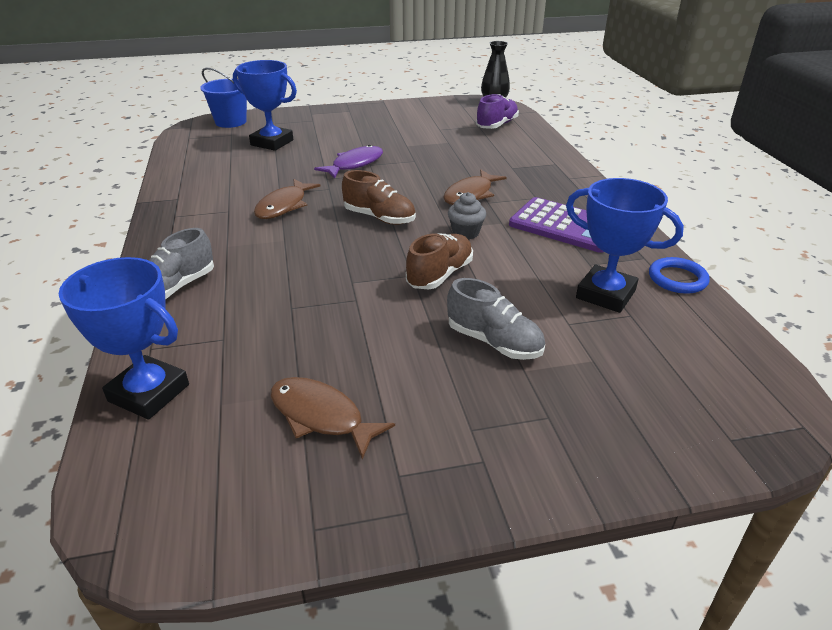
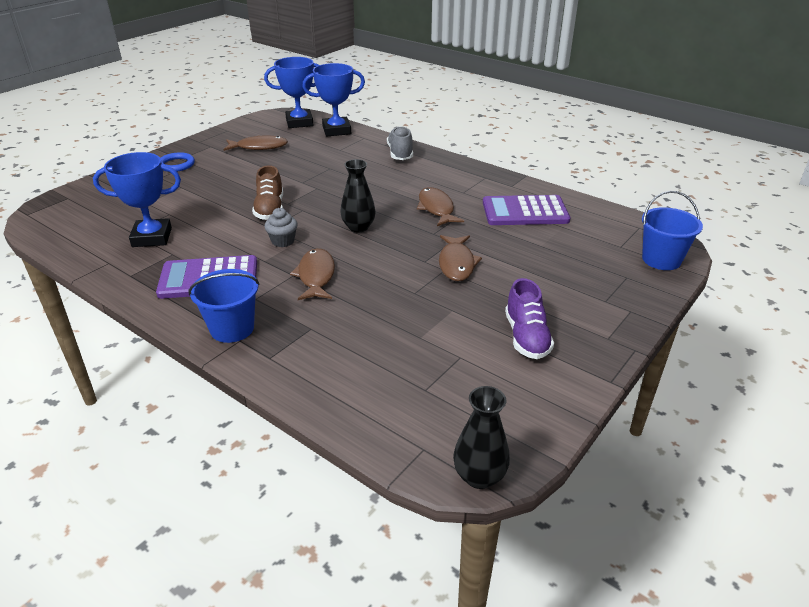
camera: 140 degrees right, 0 degrees up
blue trophy [233,60,297,151] -> blue trophy moved to [264,57,319,128]
purple fish [314,145,383,178] -> brown fish [439,235,482,281]
brown shoe [342,170,416,225] -> black vase [340,159,376,232]
grey shoe [447,278,545,360] -> none
purple shoe [476,94,519,129] -> purple shoe moved to [505,278,554,359]
blue ring [649,257,710,294] -> blue ring moved to [160,152,195,172]
none -> blue bucket [188,269,260,343]
none -> purple calculator [483,195,570,225]

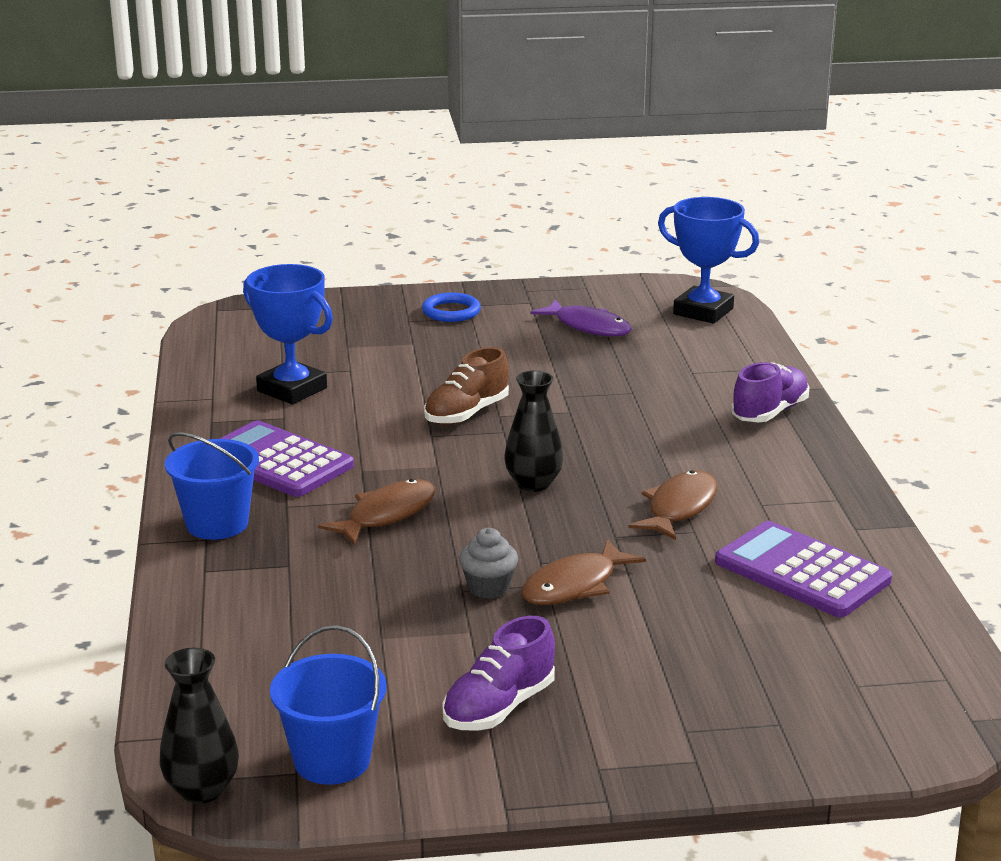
camera: 45 degrees right, 10 degrees down
brown fish [224,135,288,151] -> purple fish [530,299,632,337]
grey cupcake [265,208,297,247] -> grey cupcake moved to [459,528,518,599]
blue trophy [302,63,365,136] -> none
grey shoe [387,126,413,160] -> purple shoe [731,362,810,422]
blue bucket [642,191,703,270] -> blue bucket moved to [270,625,386,785]

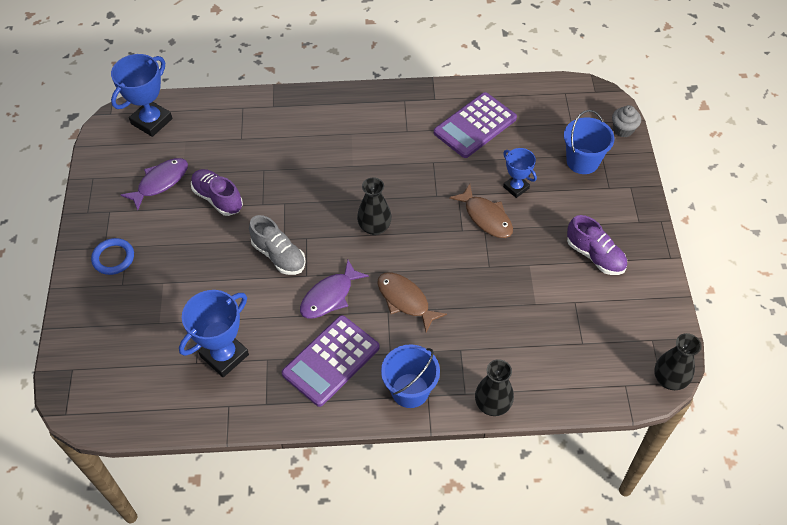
camera: 85 degrees left, 30 degrees up
blue bucket [270,625,386,785] -> blue bucket moved to [564,110,614,174]
brown shoe [424,347,509,425] -> grey shoe [249,215,306,275]
grey cupcake [459,528,518,599] -> grey cupcake moved to [612,105,641,137]
brown fish [628,470,718,540] -> none
purple shoe [731,362,810,422] -> purple shoe moved to [191,169,243,216]
none -> purple fish [300,260,369,319]
none -> black vase [475,359,514,416]
none -> blue trophy [503,148,537,198]

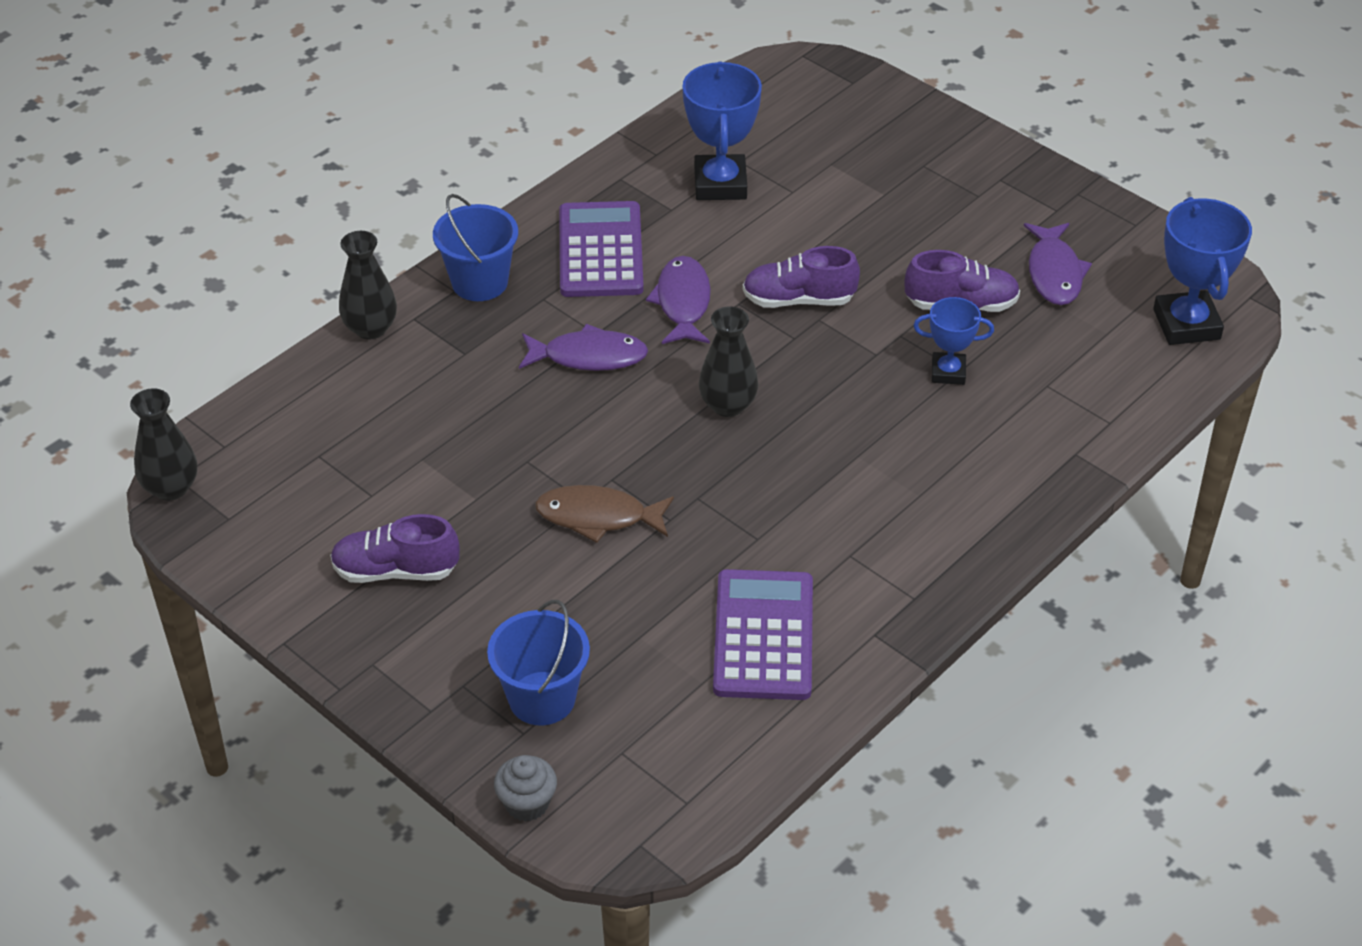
camera: 135 degrees right, 10 degrees down
blue ring [91,238,134,275] -> none
grey shoe [249,215,306,275] -> purple shoe [743,246,860,308]
brown fish [378,273,447,333] -> purple fish [519,324,648,371]
blue trophy [503,148,537,198] -> blue trophy moved to [913,297,994,385]

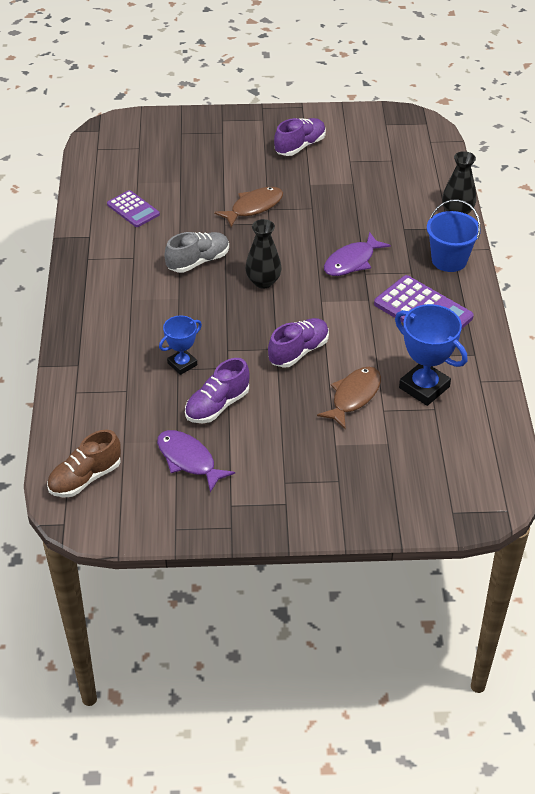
camera: 135 degrees right, 0 degrees up
black vase [130,388,197,501] -> none
blue bucket [487,600,590,726] -> none
grey cupcake [494,755,557,821] -> none
purple fish [646,256,711,344] -> none
purple calculator [713,569,813,700] -> purple calculator [107,190,160,227], size x0.61
blue trophy [1153,197,1252,345] -> brown shoe [47,430,121,497]
none -> grey shoe [165,232,229,273]
none -> brown fish [317,367,381,429]

